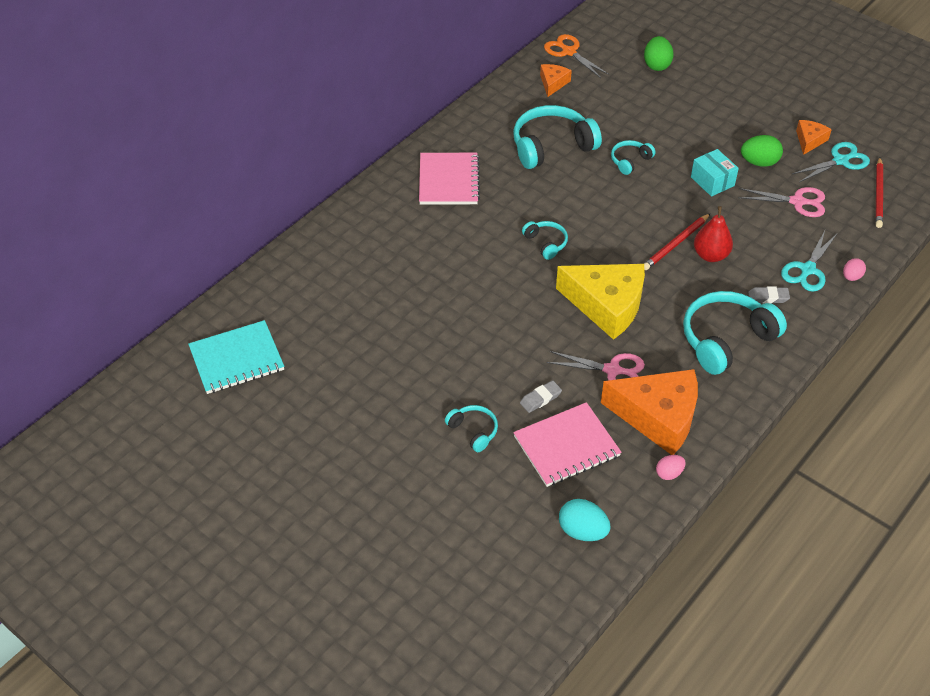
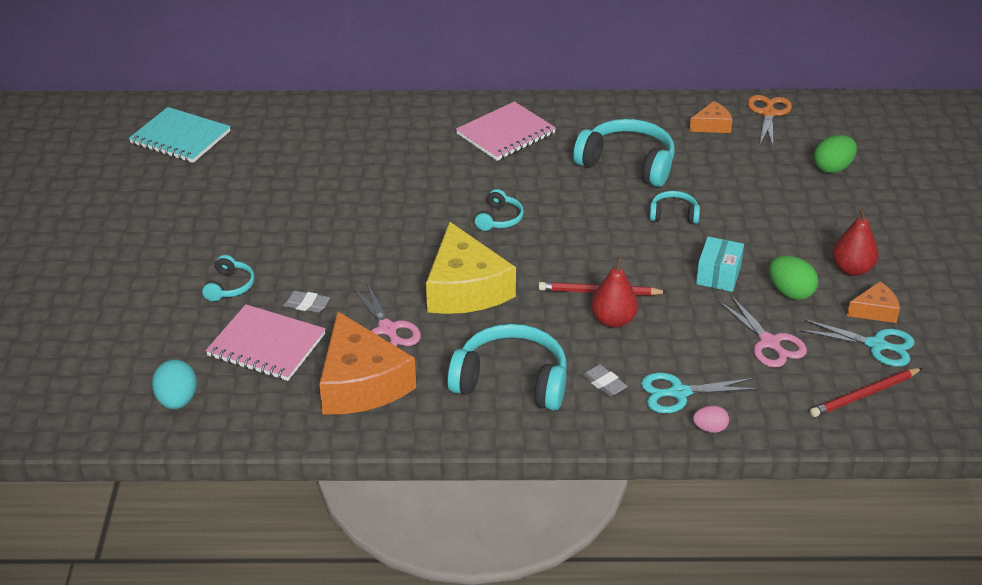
camera: 50 degrees right, 10 degrees down
pink egg [656,455,686,480] -> none
none -> red pear [832,208,879,276]

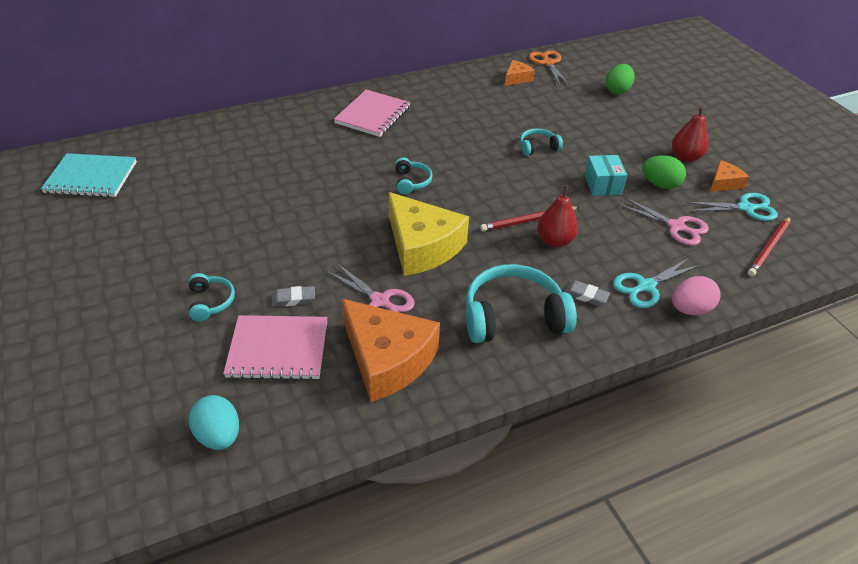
camera: 25 degrees left, 5 degrees up
turquoise headphones [573,119,675,187] -> none
pink egg [693,405,729,433] -> pink egg [672,276,721,315], size x1.65

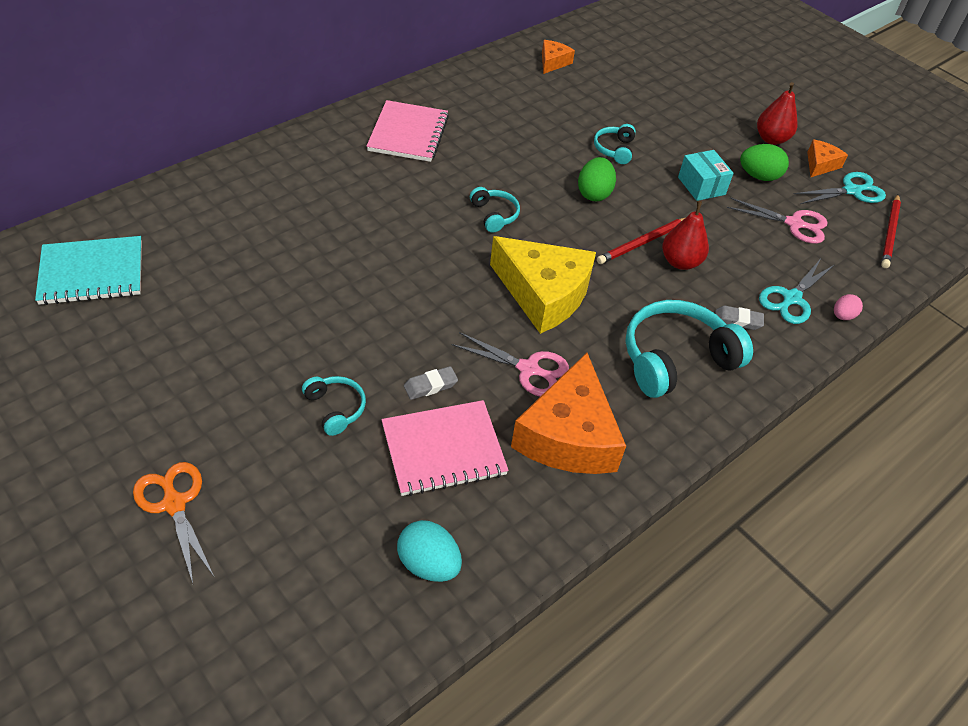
camera: 20 degrees left, 5 degrees up
orange cheese [342,299,440,402] -> orange cheese turned 75 degrees clockwise [511,353,626,474]
turquoise headphones [520,128,563,156] -> turquoise headphones turned 45 degrees counterclockwise [594,124,636,164]
orange scissors [529,50,570,86] -> orange scissors moved to [133,462,214,583]
green egg [605,64,635,94] -> green egg moved to [578,157,616,201]
pink egg [672,276,721,315] -> pink egg [834,294,863,320], size x0.61

